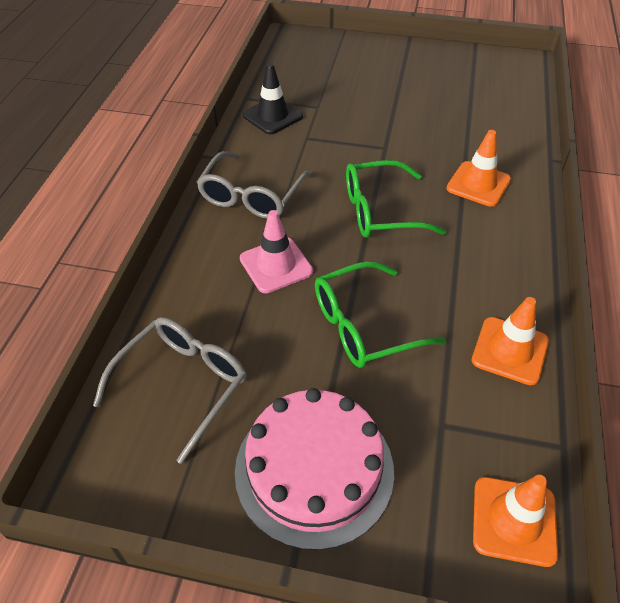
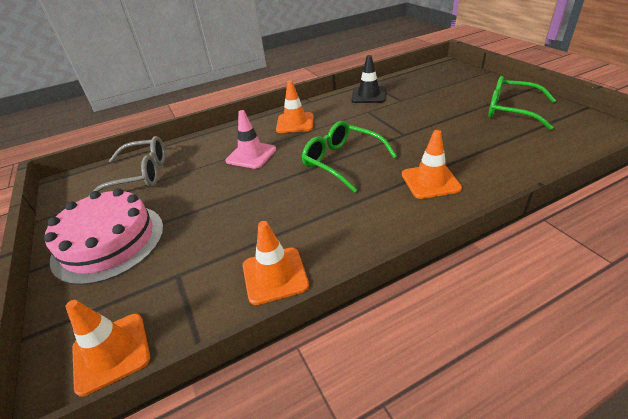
camera: 55 degrees right, 10 degrees down
grey glasses [197,151,311,219] -> orange traffic cone [276,81,313,133]
green glasses [315,261,446,368] -> green glasses moved to [488,76,556,130]

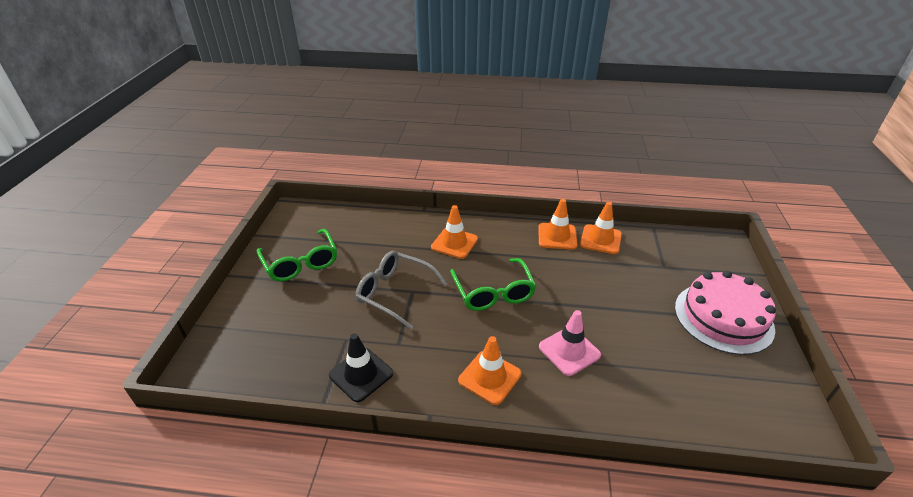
camera: 150 degrees left, 0 degrees up
orange traffic cone [66,300,150,397] -> orange traffic cone moved to [538,199,577,250]
grey glasses [88,136,165,197] -> grey glasses moved to [356,251,447,329]

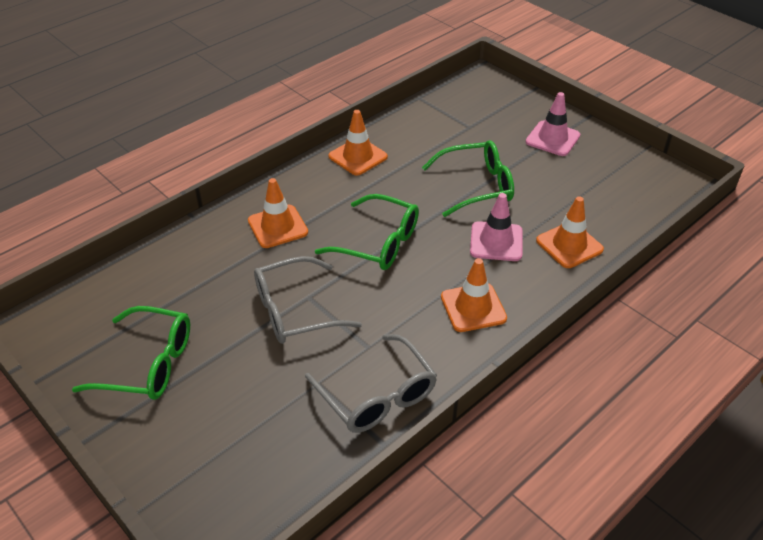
camera: 50 degrees left, 5 degrees up
black traffic cone [329,333,393,402] -> grey glasses [305,334,437,433]
orange traffic cone [580,202,622,254] -> orange traffic cone moved to [536,196,604,268]
pink cake [675,271,776,355] -> pink traffic cone [526,92,580,156]
none -> green glasses [422,140,514,217]

